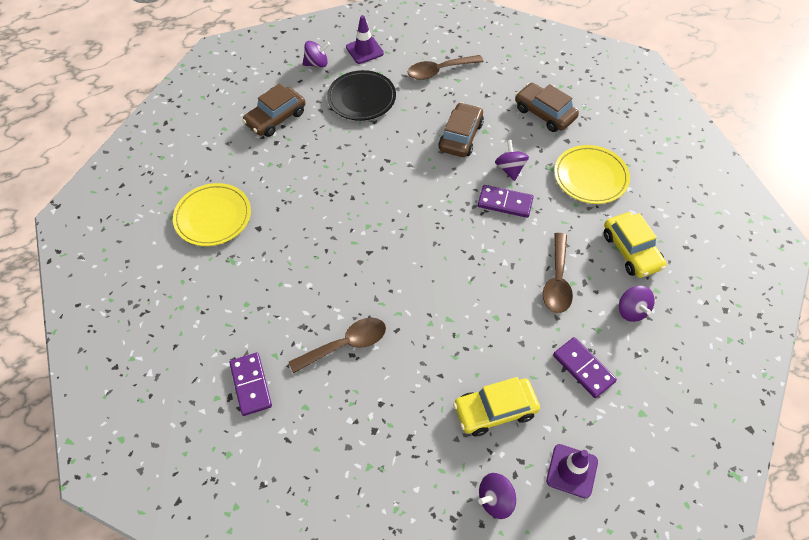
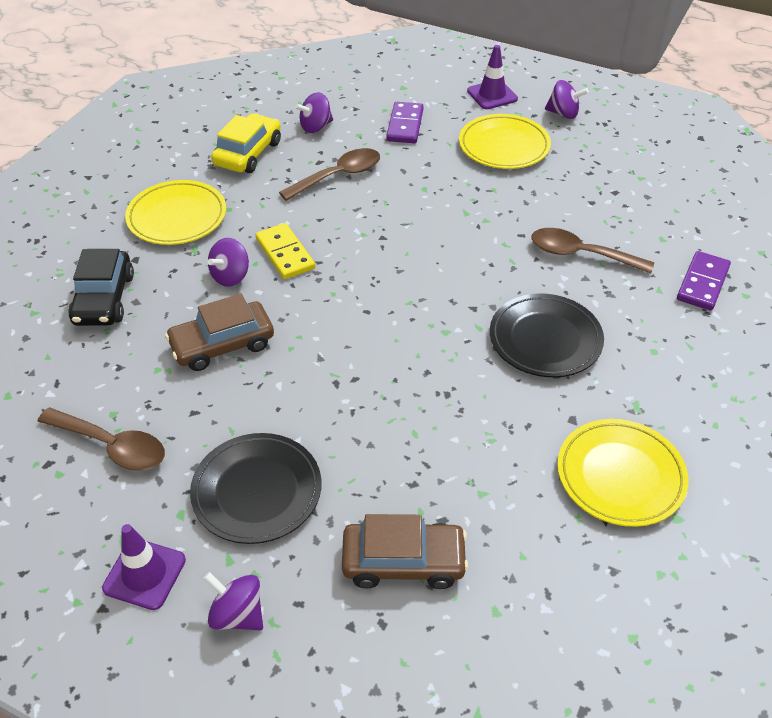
camera: 135 degrees left, 10 degrees down
yellow car [453,377,540,436] -> yellow plate [459,114,551,169]
purple domino [478,185,533,218] -> yellow domino [255,223,315,279]
brown car [515,83,579,132] -> black car [68,249,134,326]
purple spinning top [619,286,655,322] -> purple spinning top turned 150 degrees counterclockwise [295,92,333,133]
none -> black plate [490,293,604,377]

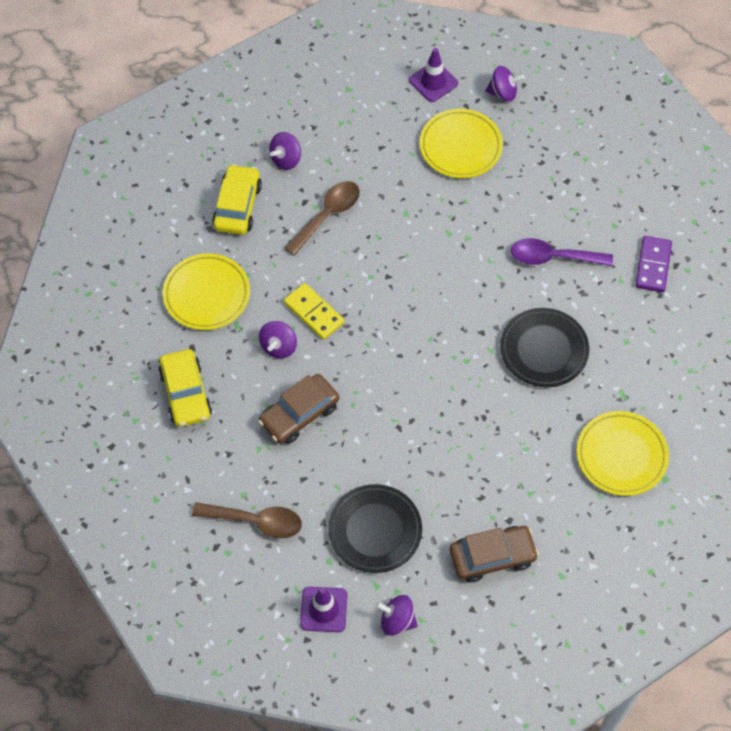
camera: 15 degrees left, 15 degrees up
black car [68,249,134,326] -> yellow car [158,349,212,427]
purple domino [386,102,424,143] -> none
brown spoon [531,228,654,273] -> purple spoon [511,238,613,266]

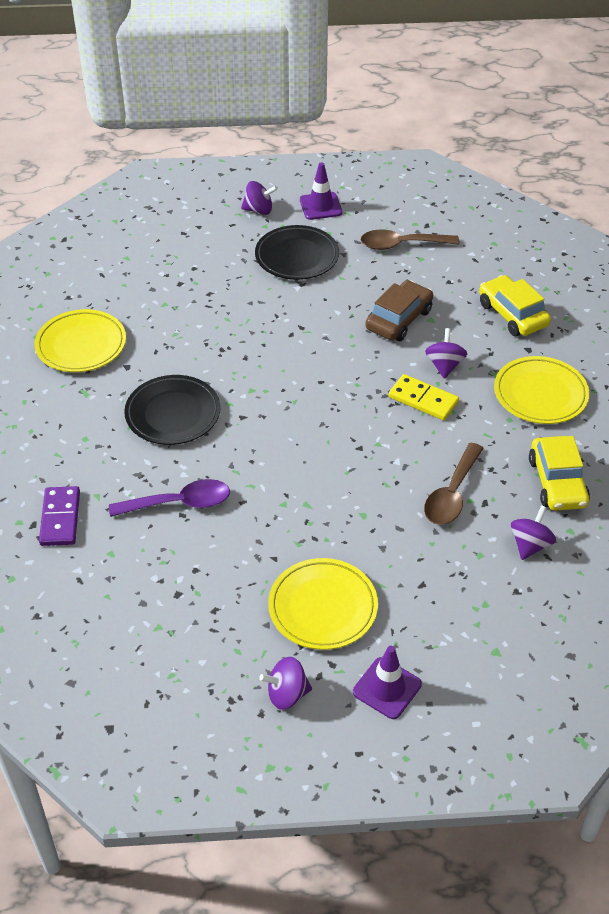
camera: 165 degrees right, 15 degrees down
brown car [450,526,539,583] -> none

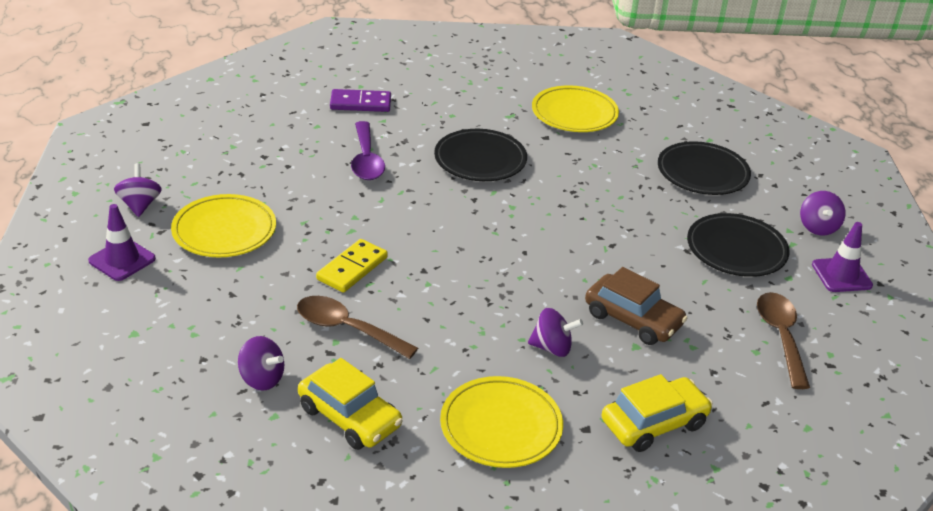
camera: 90 degrees right, 10 degrees down
yellow domino [389,374,459,420] -> yellow domino moved to [316,239,388,293]
yellow car [529,436,590,511] -> yellow car turned 135 degrees counterclockwise [298,358,403,450]
none -> black plate [658,141,751,195]

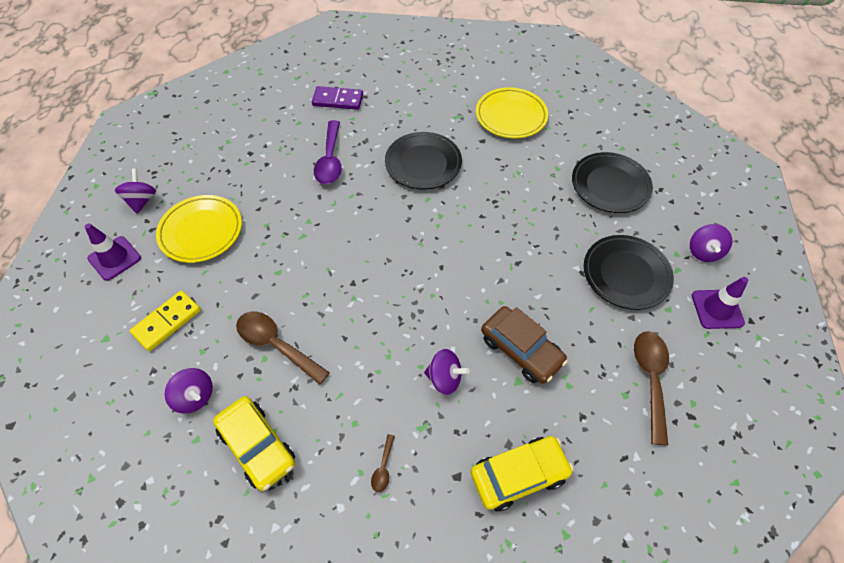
camera: 10 degrees right, 20 degrees up
yellow domino [316,239,388,293] -> yellow domino moved to [130,291,201,351]
yellow plate [440,376,563,468] -> brown spoon [371,434,395,492]

